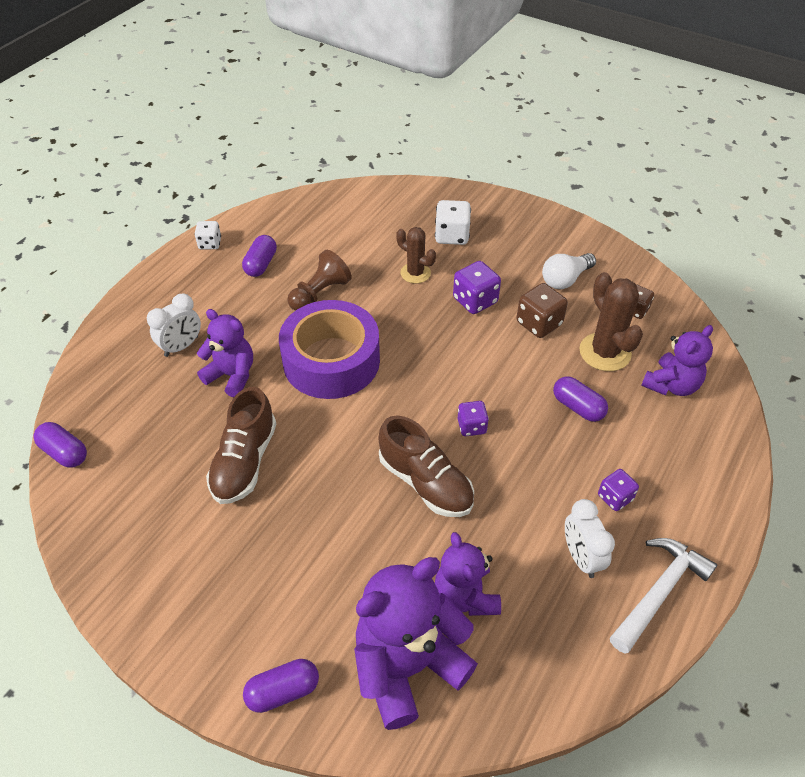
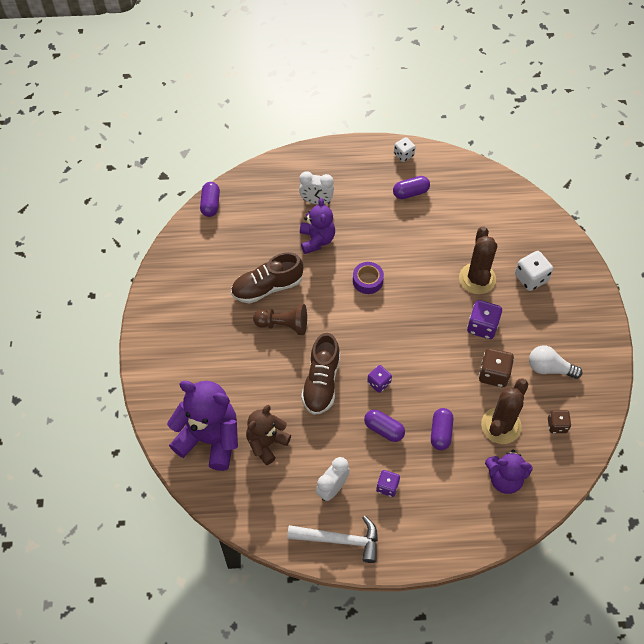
camera: 55 degrees right, 10 degrees up
purple capsule [243,659,319,713] -> purple capsule moved to [364,410,405,442]
purple tape [279,300,380,399] -> purple tape [353,262,384,294], size x0.44
brown pawn [287,250,352,311] -> brown pawn moved to [253,304,307,335]
brown cactus [396,227,436,283] -> brown cactus [459,227,497,294], size x1.55
purple teddy bear [435,532,501,616] -> brown teddy bear [246,405,291,465]

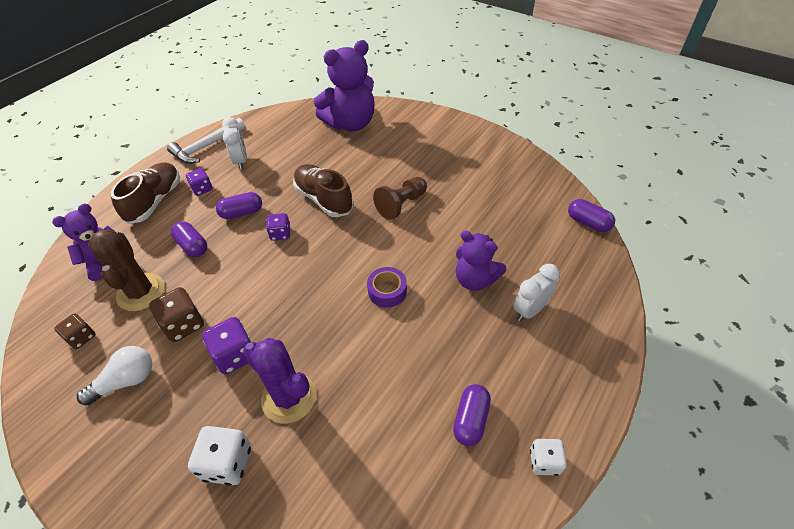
camera: 130 degrees right, 10 degrees down
brown shoe [231,252,303,304] -> brown shoe moved to [111,162,180,224]
brown teddy bear [246,405,291,465] -> none
brown cactus [459,227,497,294] -> purple cactus [243,338,316,423]

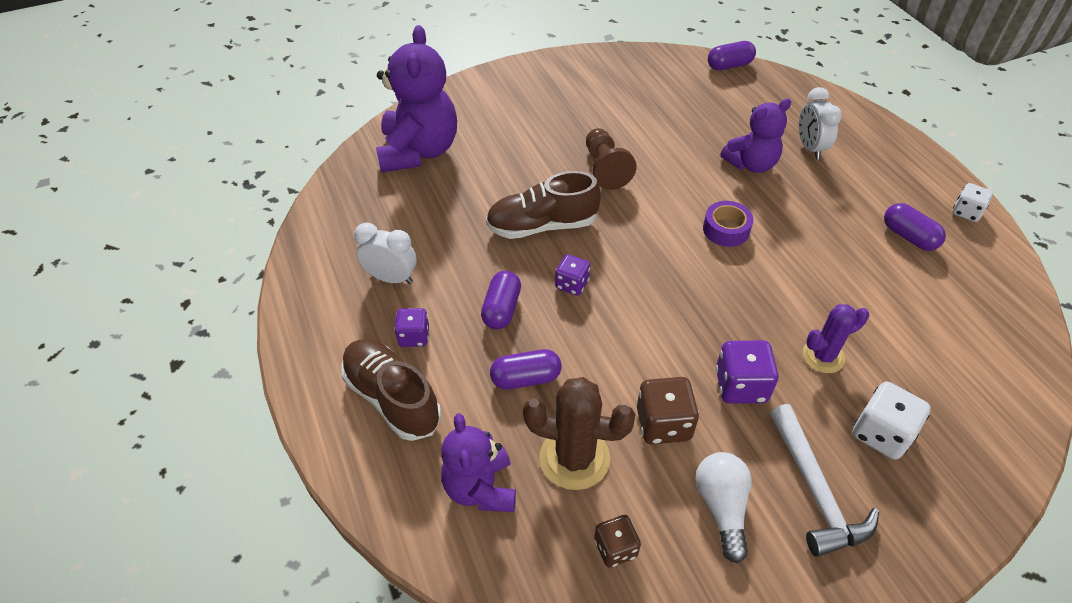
camera: 60 degrees left, 0 degrees up
white hammer [167,118,245,164] -> white hammer moved to [770,404,879,557]
purple cactus [243,338,316,423] -> purple cactus [803,304,869,373], size x0.65

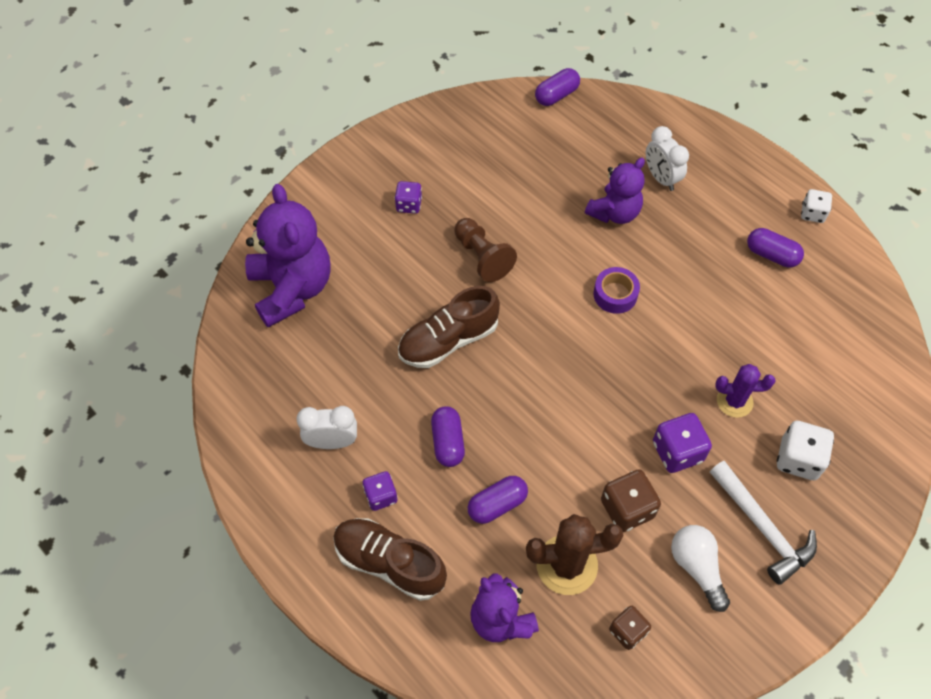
camera: 20 degrees left, 10 degrees up
purple dice [555,254,590,296] -> purple dice moved to [395,181,422,214]
purple cactus [803,304,869,373] -> purple cactus turned 45 degrees clockwise [715,364,776,418]

